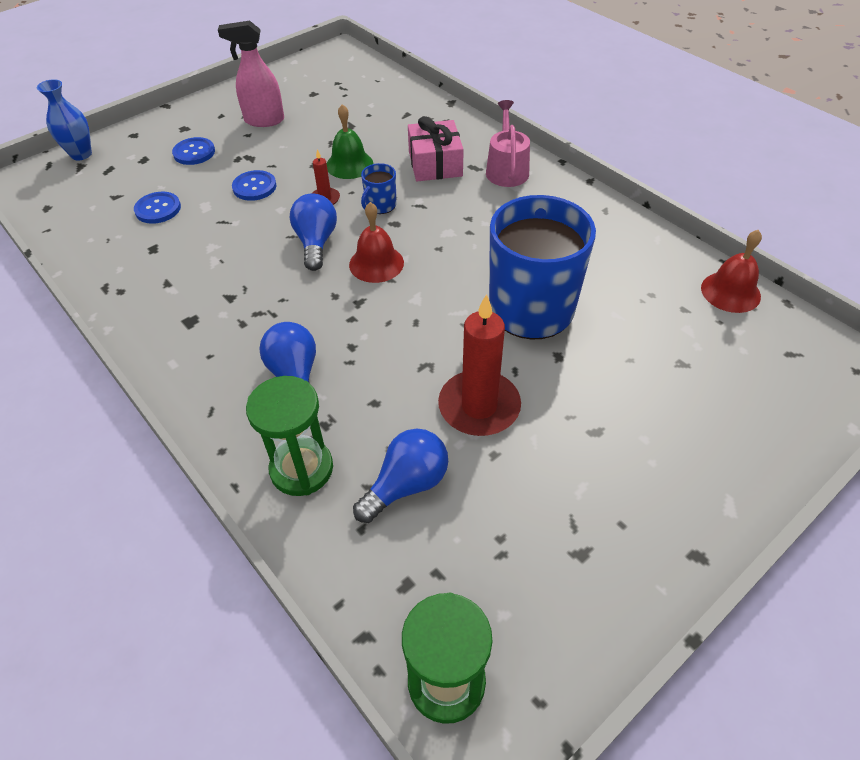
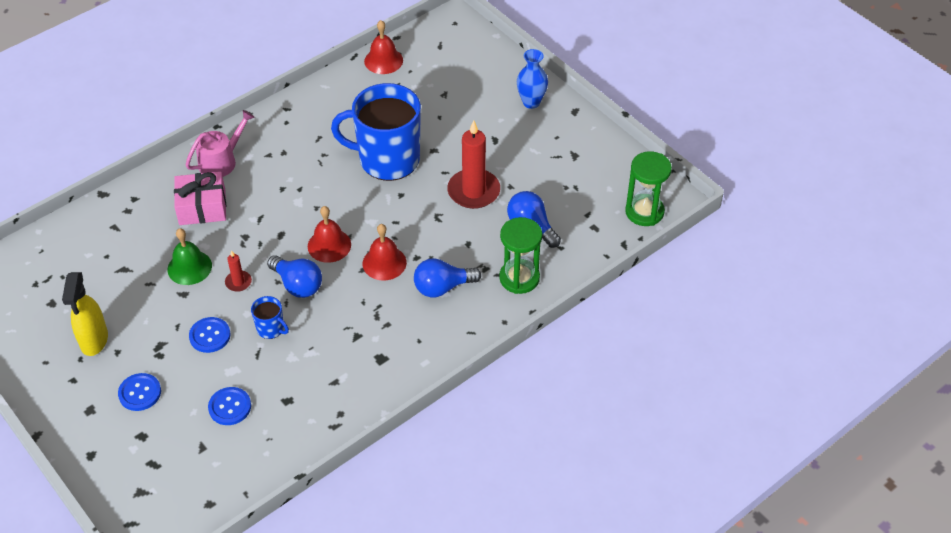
camera: 90 degrees left, 0 degrees up
blue vase [37,79,92,160] -> blue vase moved to [517,49,548,109]
pink spray bottle [218,21,284,127] -> yellow spray bottle [62,272,108,356]
blue light bulb [290,193,337,271] -> blue light bulb turned 135 degrees counterclockwise [267,255,322,298]
blue mug [361,163,396,214] -> blue mug moved to [251,296,289,339]
pink watering can [486,100,530,187] -> pink watering can turned 135 degrees clockwise [185,110,255,177]
none -> red bell [363,224,407,281]

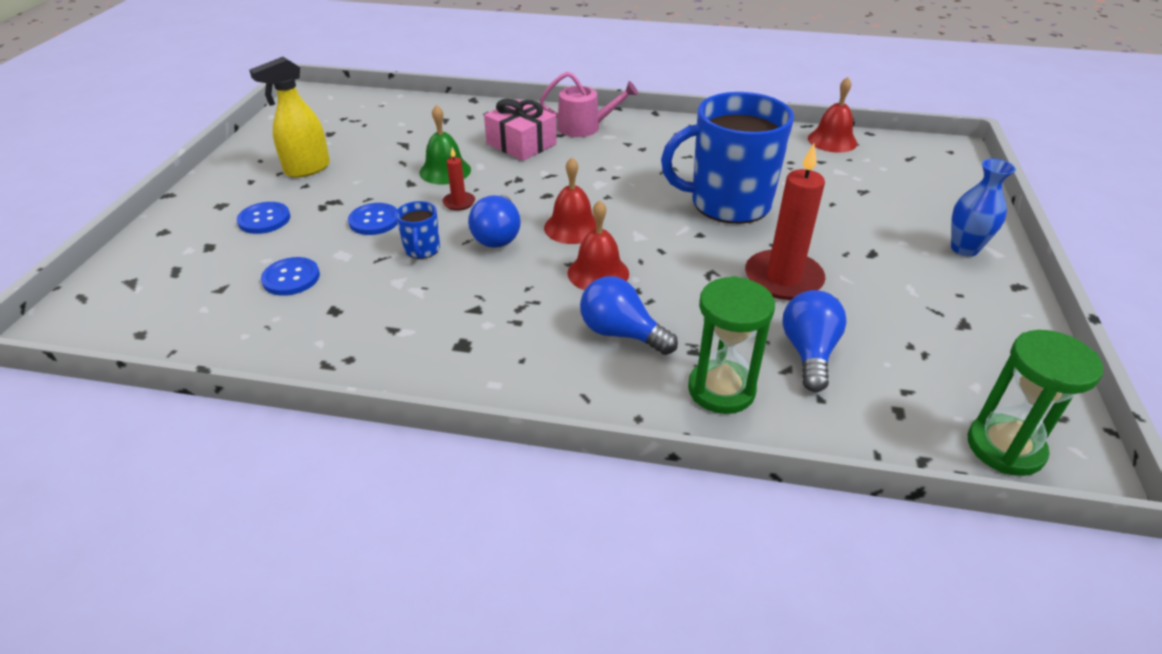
camera: 50 degrees right, 10 degrees down
blue mug [331,83,421,181] -> blue mug turned 60 degrees counterclockwise [661,92,794,224]

